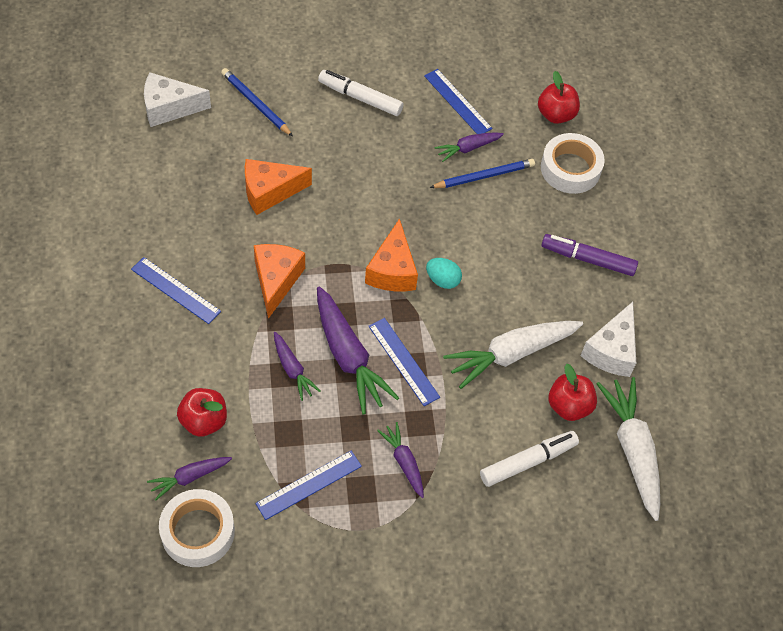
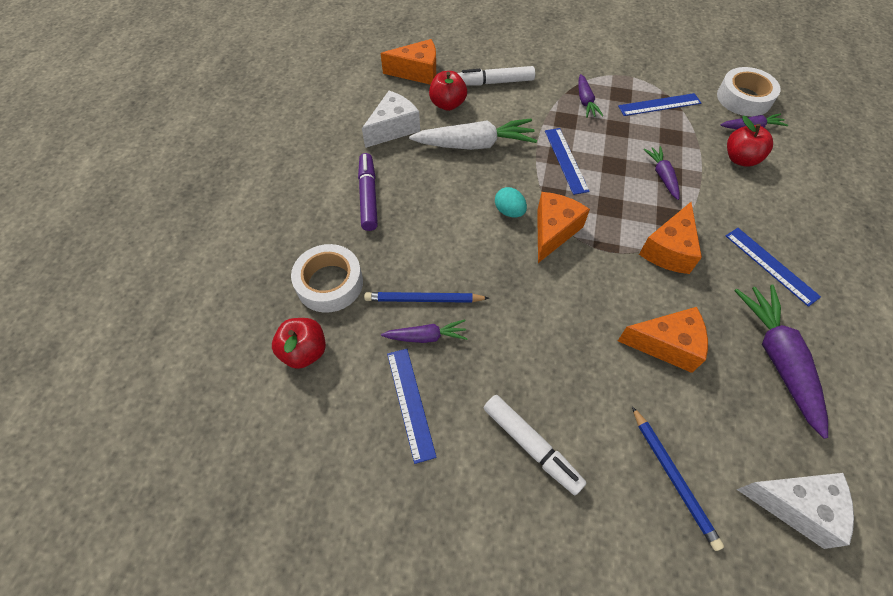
camera: 155 degrees left, 0 degrees up
purple carrot [317,286,399,414] -> purple carrot moved to [734,285,828,439]
purple marker [541,234,638,276] -> purple marker turned 135 degrees counterclockwise [358,153,378,231]
white carrot [597,377,660,521] -> orange cheese [381,39,436,85]

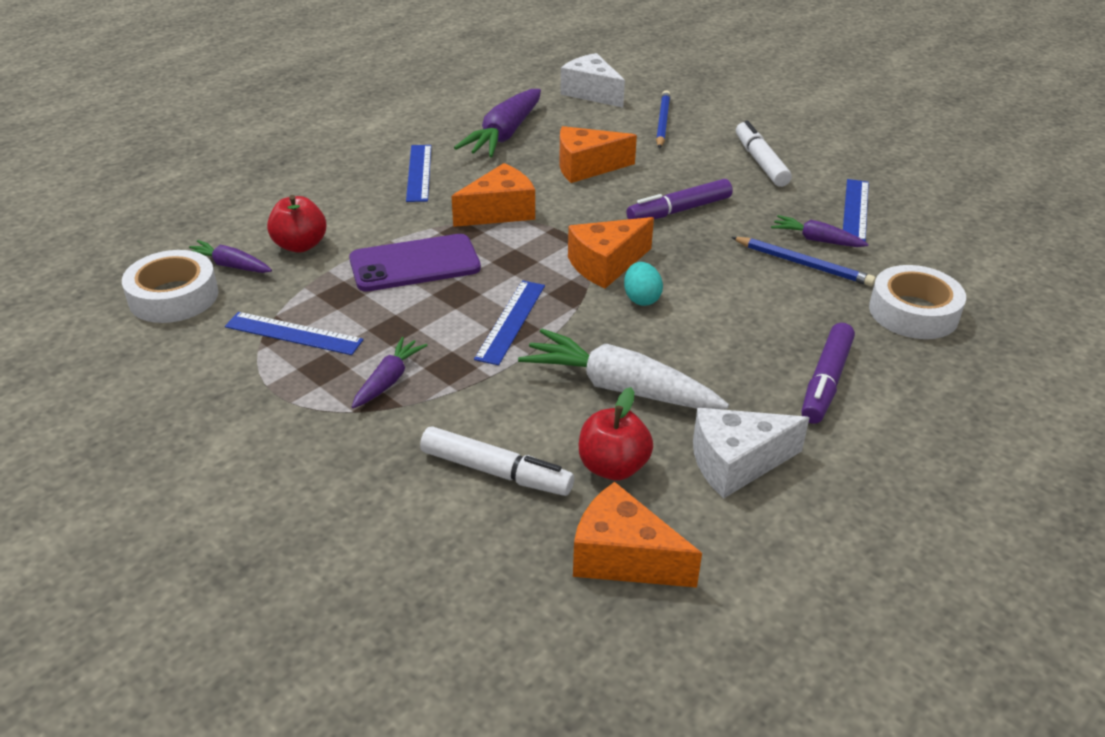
camera: 150 degrees left, 20 degrees down
red apple [272,318,326,369] -> none
orange cheese [618,307,708,373] -> orange cheese turned 45 degrees counterclockwise [559,126,637,183]
purple carrot [644,146,679,200] -> purple phone [349,234,481,292]
none -> purple marker [626,179,733,219]

